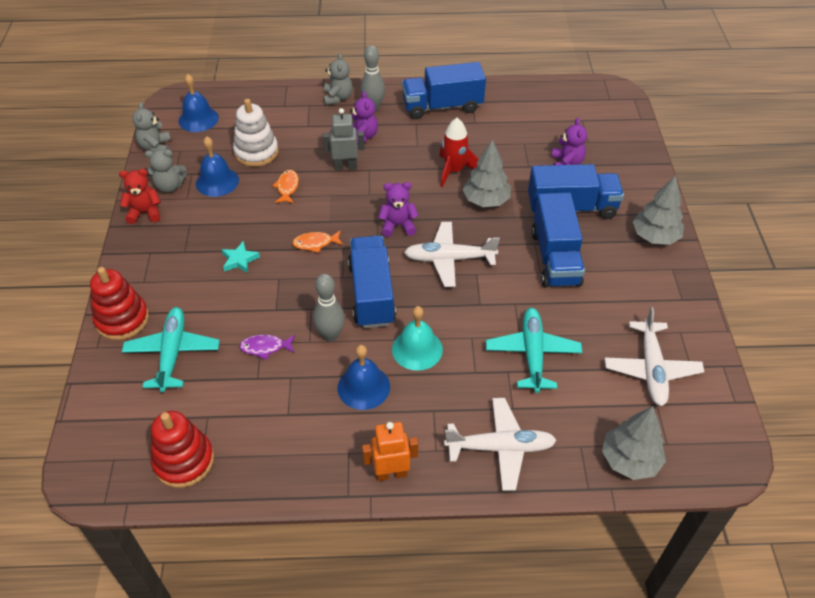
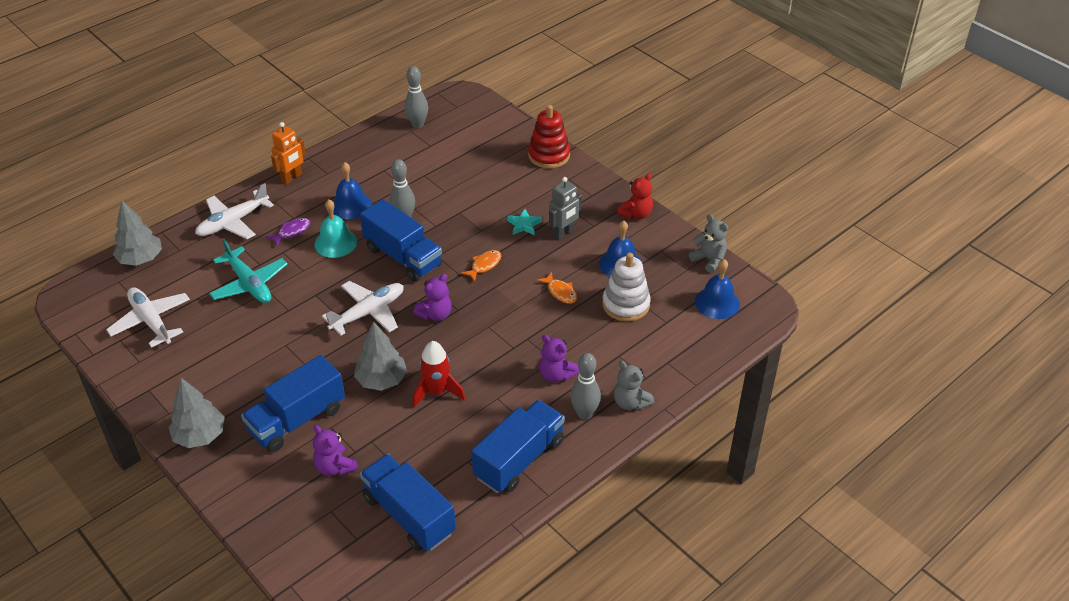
camera: 140 degrees right, 5 degrees down
turquoise plane [122,307,220,392] -> none
grey teddy bear [145,149,187,193] -> none
red stacking toy [151,411,214,488] -> grey bowling pin [405,66,428,128]
purple fish [239,334,295,360] -> purple fish moved to [266,218,310,246]
grey robot [323,108,365,170] -> grey robot moved to [549,177,582,240]
blue truck [531,193,585,288] -> blue truck moved to [360,454,456,551]

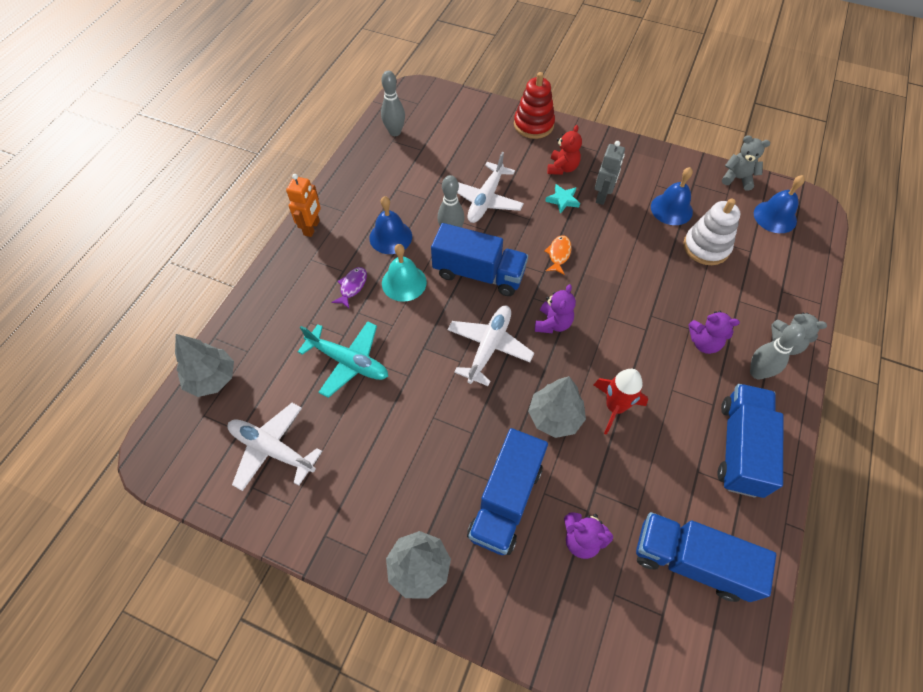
camera: 25 degrees left, 15 degrees up
white plane [195,183,274,239] -> white plane moved to [457,152,524,223]
orange fish [537,272,577,304] -> none
red teddy bear [617,173,653,219] -> red teddy bear moved to [547,125,582,175]

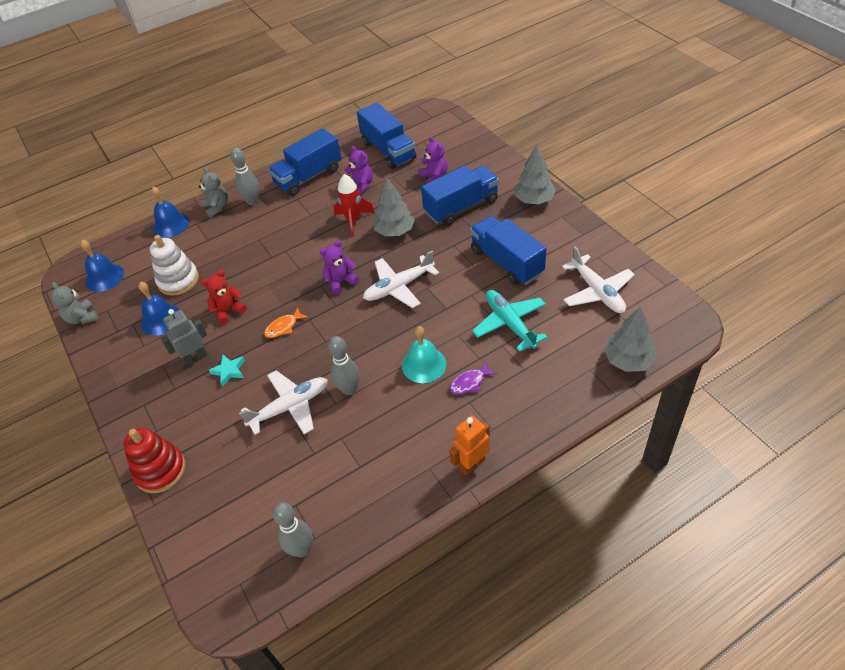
camera: 140 degrees left, 10 degrees down
blue bell [369,196,412,254] -> blue bell moved to [151,186,189,238]
blue truck [431,223,528,296] -> blue truck moved to [470,216,547,285]
red teddy bear [547,125,582,175] -> red teddy bear moved to [201,270,247,325]
purple teddy bear [689,311,740,354] -> purple teddy bear moved to [345,146,373,195]

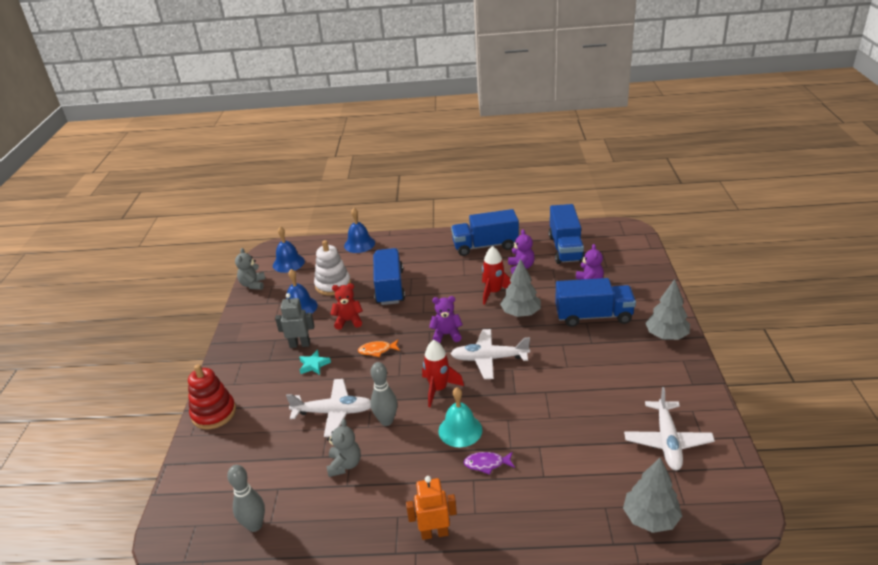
camera: 30 degrees right, 15 degrees down
grey teddy bear [199,167,228,217] -> grey teddy bear moved to [326,419,361,477]
grey bowling pin [230,148,259,205] -> none
blue truck [470,216,547,285] -> blue truck moved to [373,248,405,305]
turquoise plane [472,290,548,352] -> none
none -> red rocket [422,340,464,407]

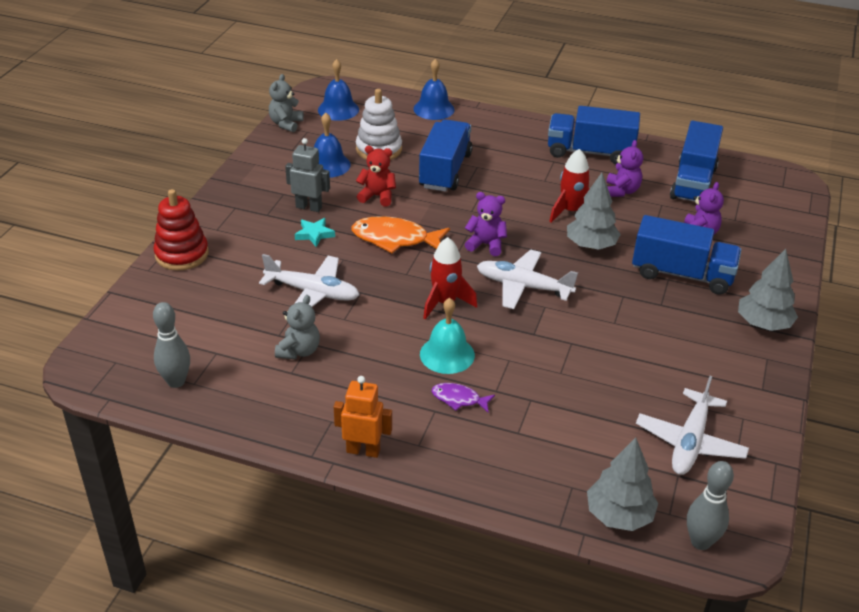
camera: 15 degrees right, 5 degrees up
orange fish [358,340,400,357] -> orange fish [351,216,450,253], size x1.84
grey bowling pin [371,362,398,426] -> grey bowling pin moved to [687,461,734,550]

